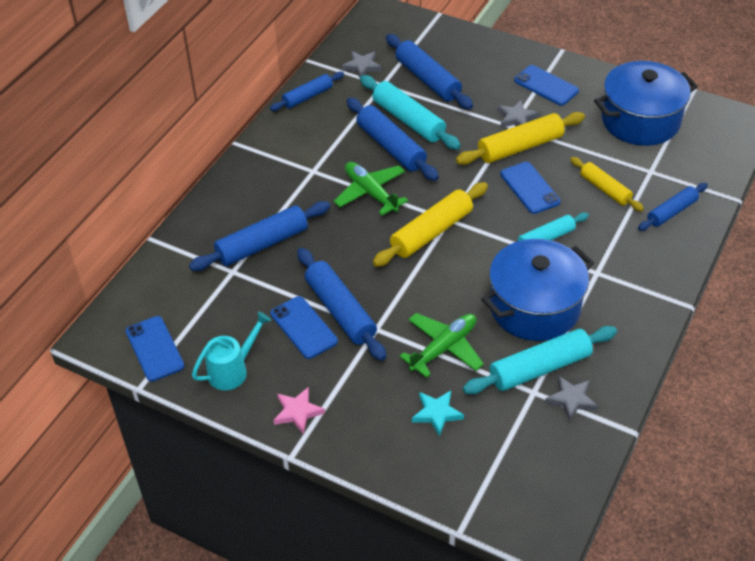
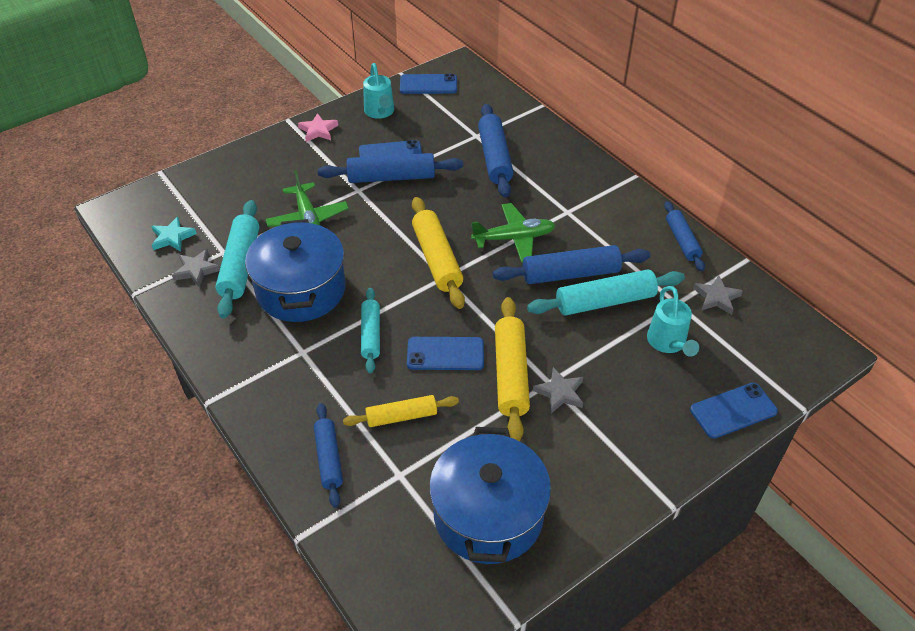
camera: 115 degrees right, 0 degrees up
blue rolling pin [386,34,473,109] -> turquoise watering can [647,286,699,357]
turquoise star [412,390,464,437] -> turquoise star moved to [151,216,197,252]
blue phone [514,65,579,106] -> blue phone moved to [690,383,778,439]

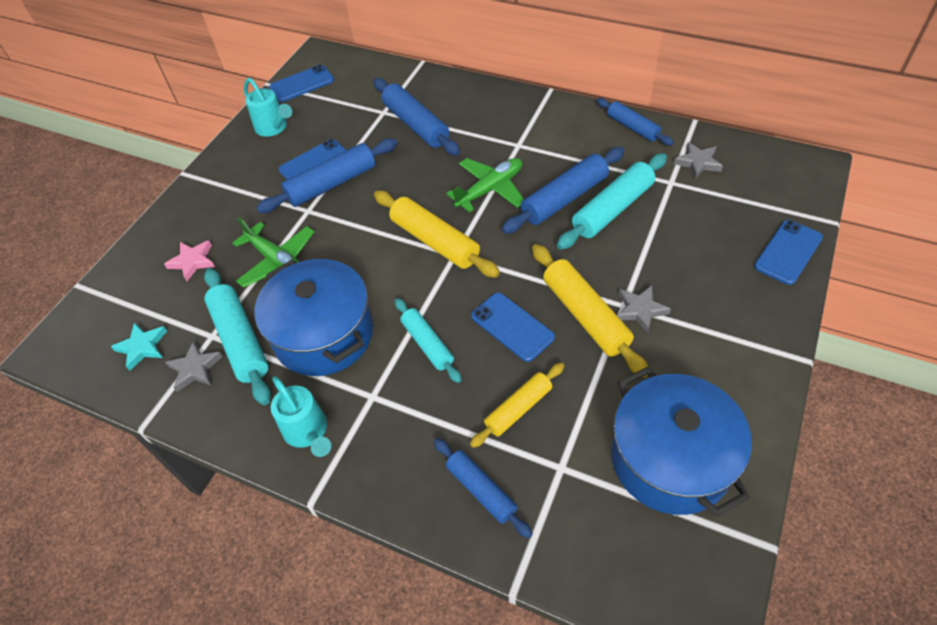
camera: 25 degrees left, 5 degrees up
pink star [298,113,338,142] -> pink star moved to [164,240,215,281]
blue phone [407,337,484,370] -> blue phone turned 75 degrees clockwise [471,292,555,362]
turquoise watering can [647,286,699,357] -> turquoise watering can moved to [271,376,331,457]

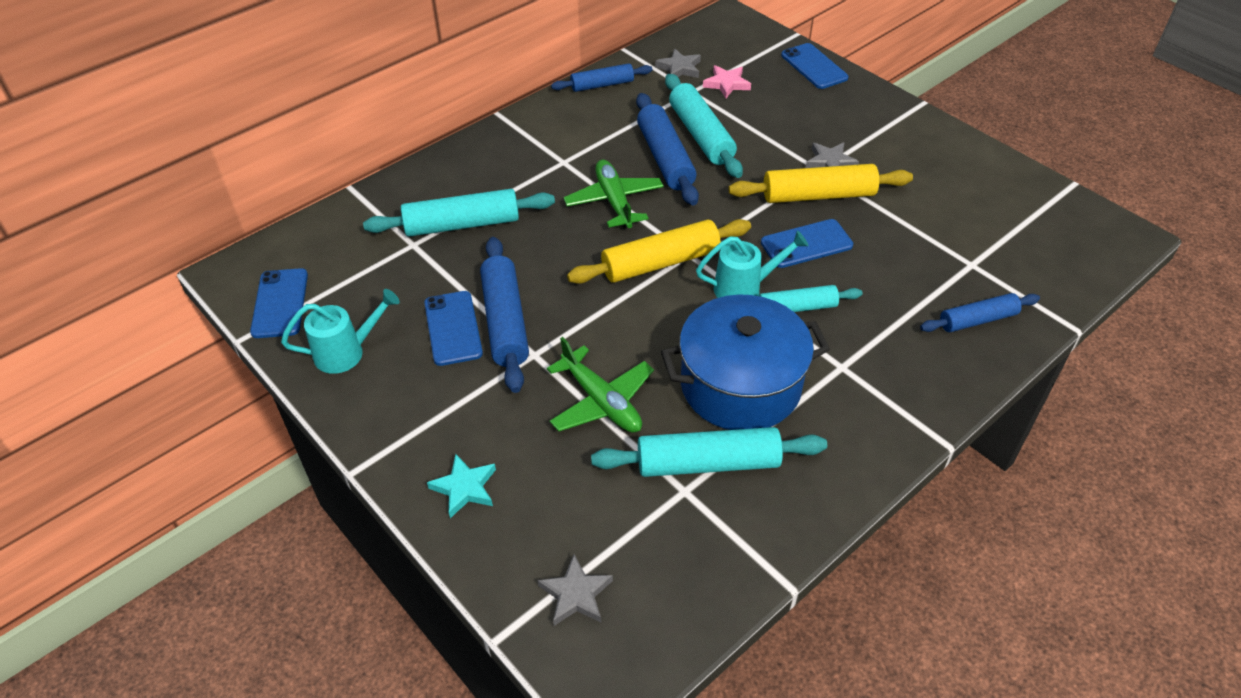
camera: 70 degrees left, 5 degrees down
turquoise star [111,322,167,371] -> turquoise star moved to [427,454,496,518]
pink star [164,240,215,281] -> pink star moved to [703,65,751,98]
grey star [165,341,223,392] -> grey star moved to [537,554,613,626]
green plane [232,217,315,288] -> green plane turned 75 degrees clockwise [547,337,654,433]
turquoise watering can [271,376,331,457] -> turquoise watering can moved to [696,231,809,298]
blue rolling pin [373,78,460,156] -> turquoise rolling pin [363,189,555,237]
yellow rolling pin [470,363,564,448] -> none
blue pot [611,367,752,517] -> none

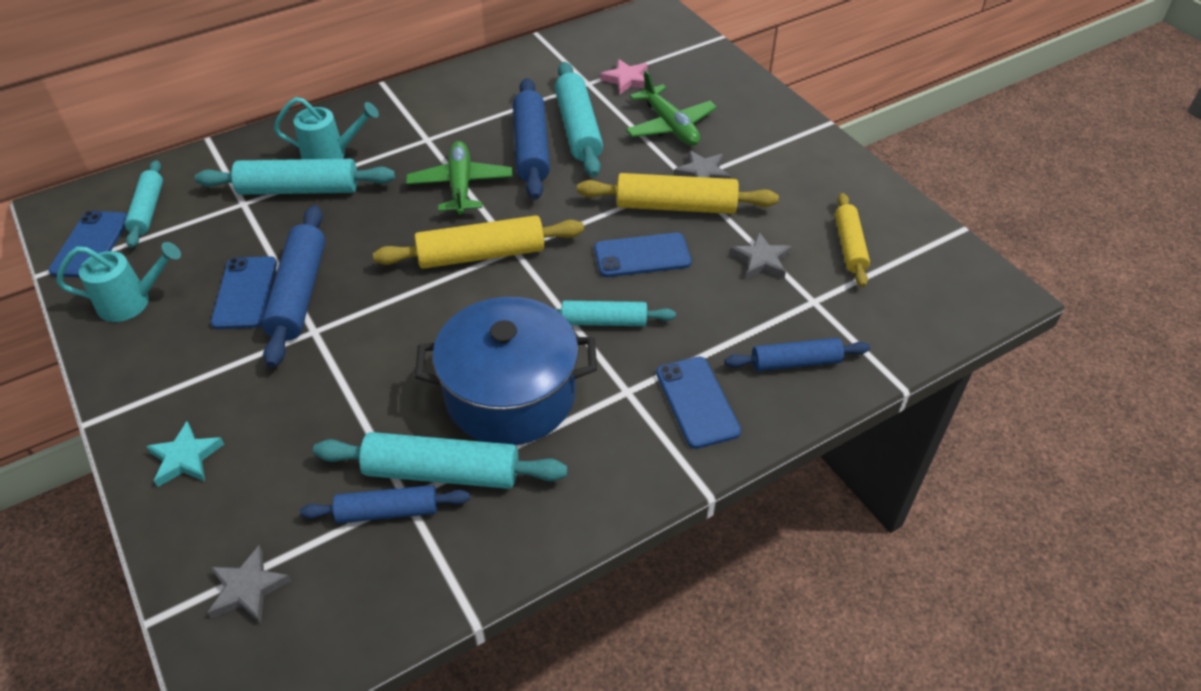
camera: 10 degrees right, 0 degrees up
green plane [547,337,654,433] -> green plane moved to [626,70,717,146]
blue rolling pin [551,63,652,92] -> blue rolling pin moved to [300,485,470,523]
grey star [655,49,701,78] -> grey star moved to [730,232,792,279]
turquoise watering can [696,231,809,298] -> turquoise watering can moved to [274,97,379,159]
blue phone [781,43,849,89] -> blue phone moved to [656,356,741,449]
none -> turquoise rolling pin [125,160,163,248]
none -> yellow rolling pin [835,193,870,287]

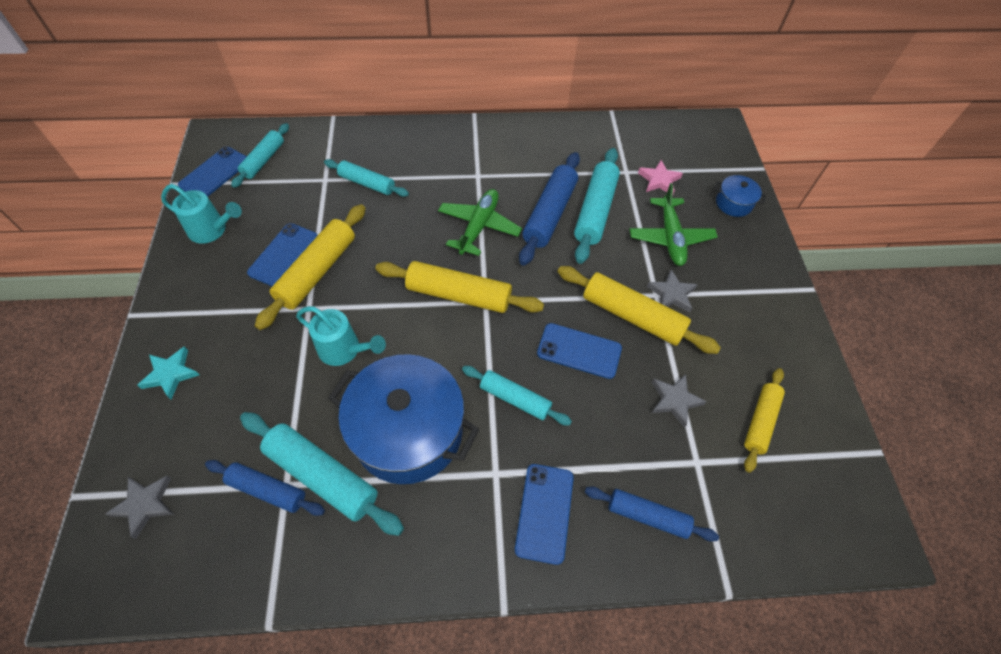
camera: 25 degrees right, 10 degrees up
turquoise rolling pin [195,159,395,195] -> turquoise rolling pin [324,159,409,197], size x0.64
blue rolling pin [262,205,326,368] -> yellow rolling pin [255,204,366,330]
turquoise watering can [274,97,379,159] -> turquoise watering can moved to [296,306,386,366]
none -> blue pot [715,175,766,217]

